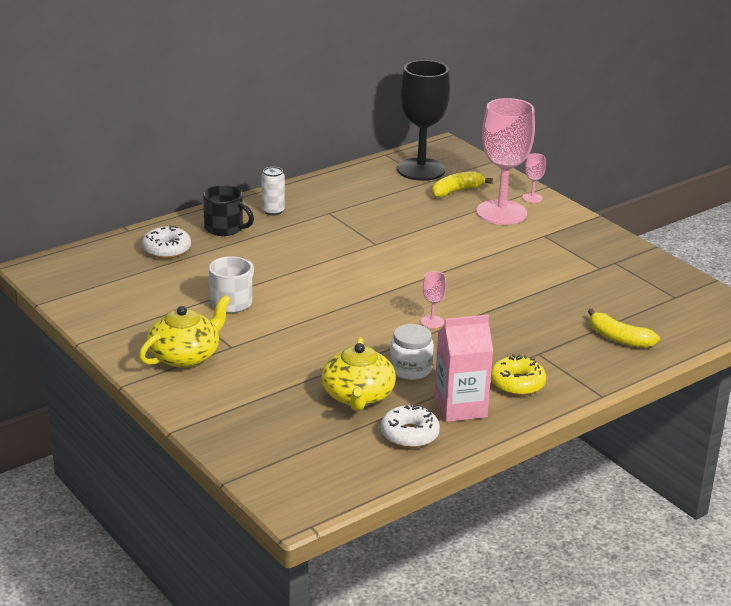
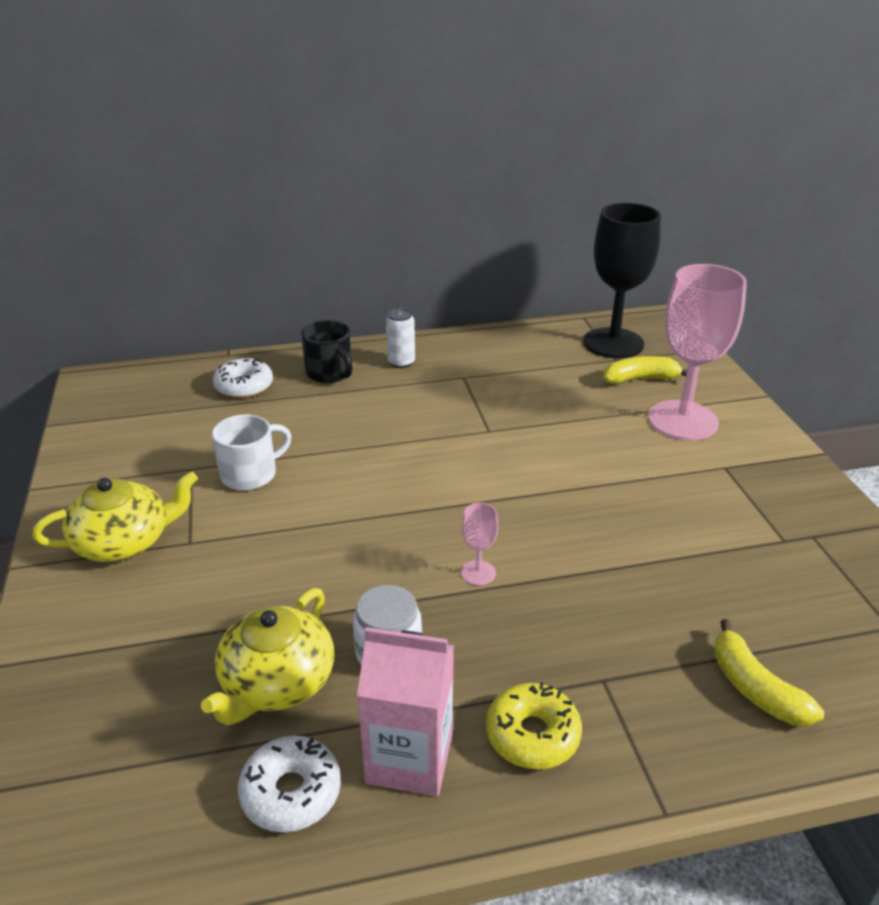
camera: 25 degrees right, 5 degrees up
pink goblet [522,153,546,203] -> none

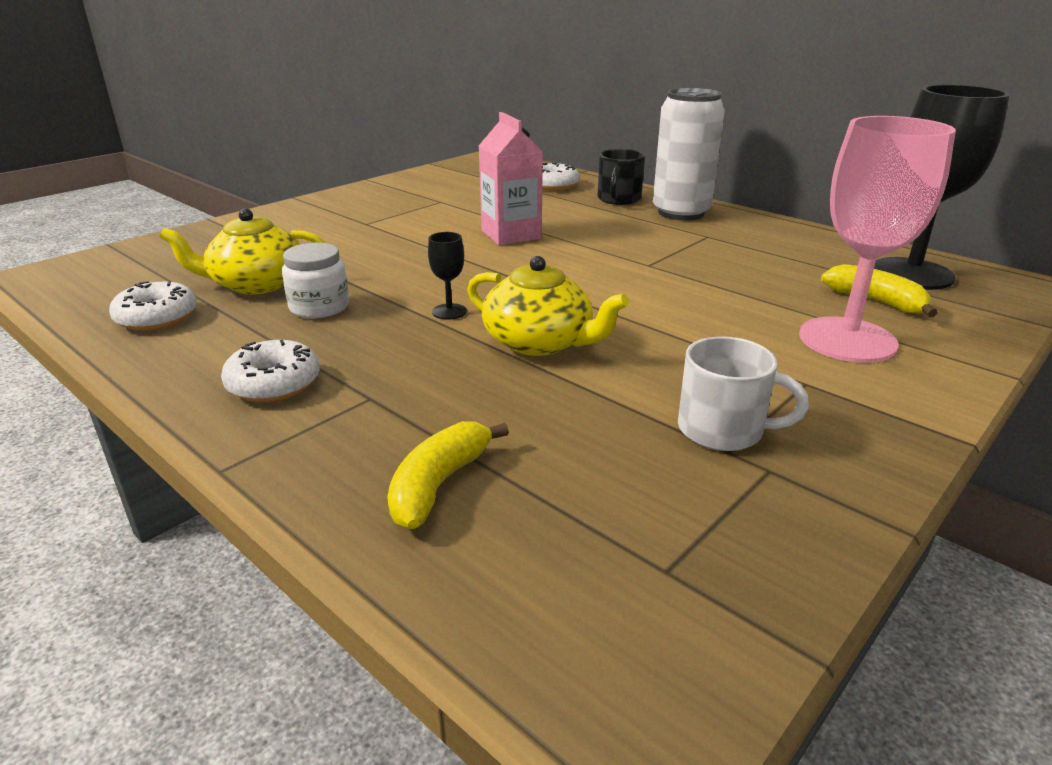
camera: 55 degrees right, 5 degrees down
yellow teapot [32,471,198,562] -> yellow teapot moved to [467,256,629,356]
white mug [212,414,292,491] -> white mug moved to [678,337,809,451]
pink carton [357,627,454,796] -> pink carton moved to [479,112,543,245]
white can [386,308,415,368] -> white can [653,88,725,220], size x2.08
pink goblet [461,503,498,585] -> black goblet [428,232,467,320]
yellow donut [486,682,582,769] -> white donut [221,340,320,402]

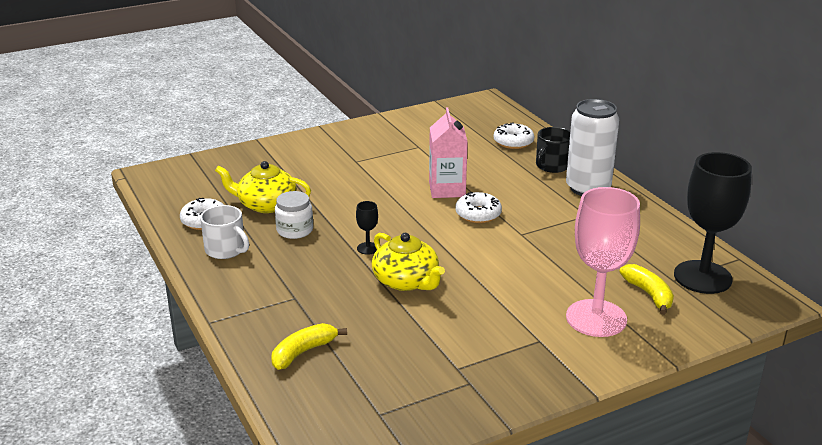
camera: 20 degrees right, 0 degrees up
white donut [221,340,320,402] -> white donut moved to [455,192,502,223]
white mug [678,337,809,451] -> white mug moved to [200,205,249,259]

